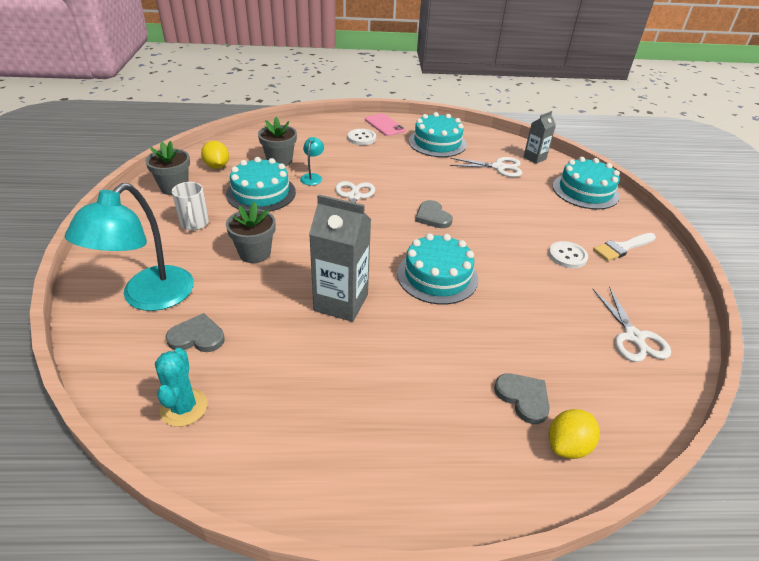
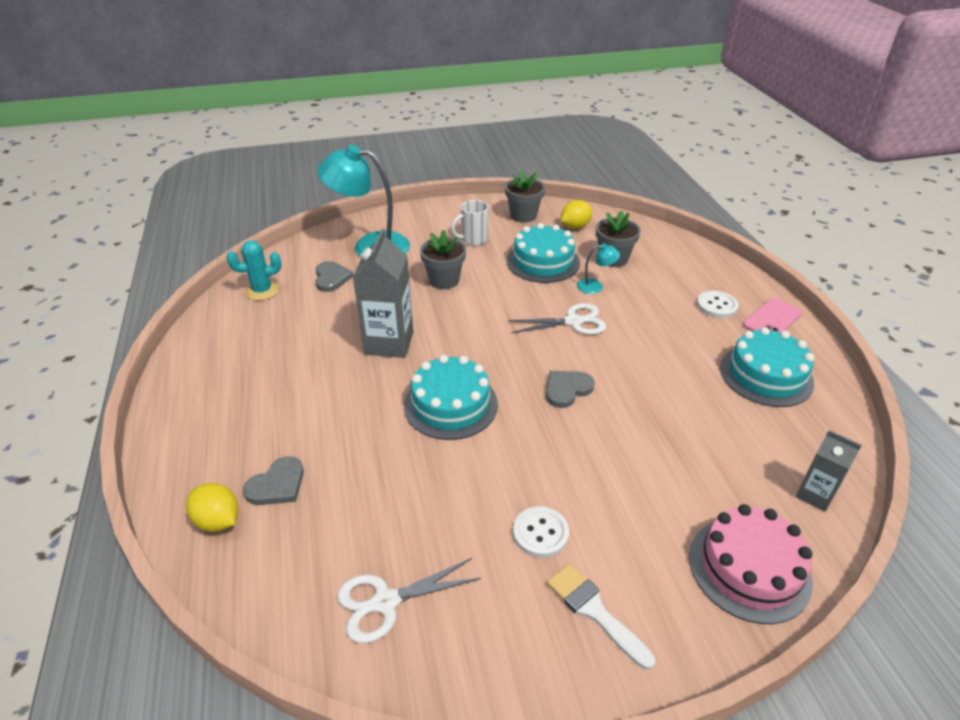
camera: 80 degrees right, 0 degrees up
white scissors [450,157,523,177] -> none
turquoise cake [553,157,620,210] -> pink cake [689,504,813,624]

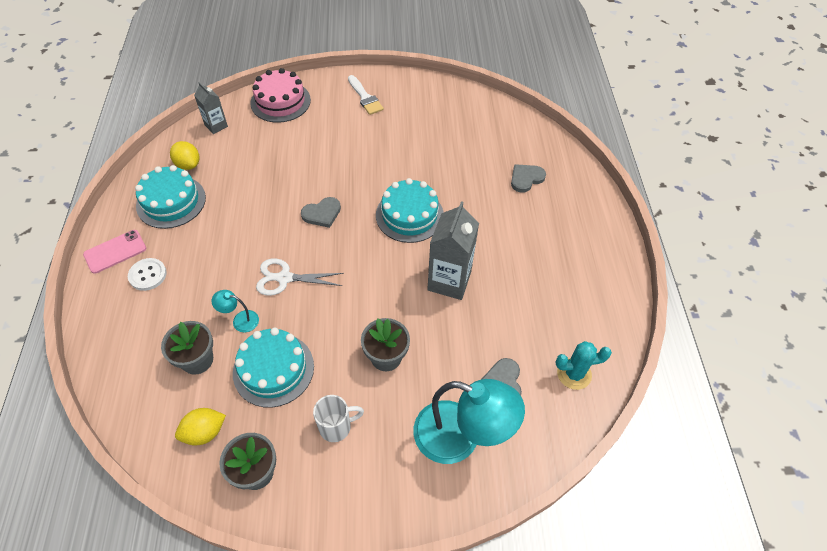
camera: 170 degrees left, 15 degrees up
yellow lemon [186,483,238,532] -> yellow lemon moved to [170,141,199,170]
white scissors [337,558,481,643] -> none
white button [513,506,569,558] -> none

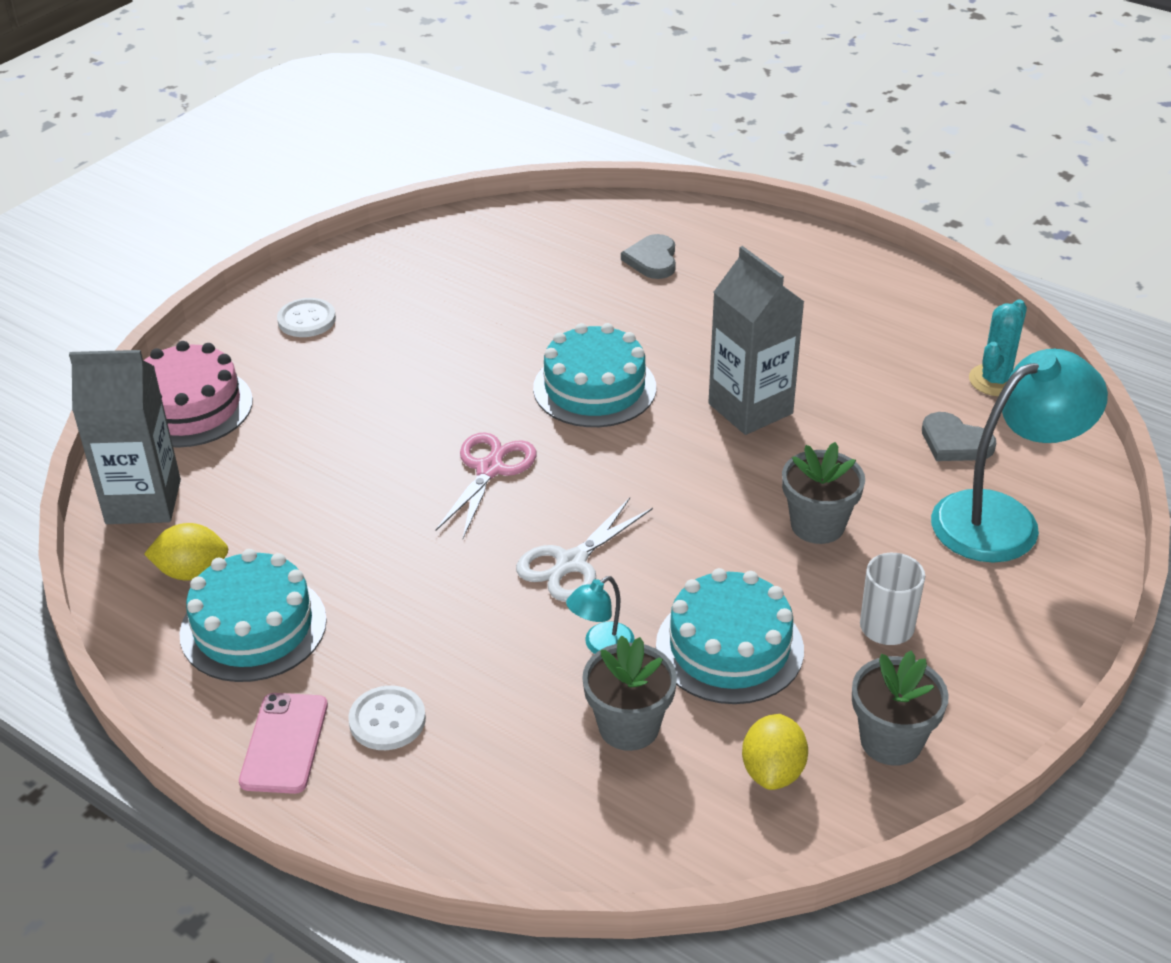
camera: 50 degrees left, 15 degrees down
grey carton [194,82,228,134] -> grey carton [69,350,181,524], size x1.76
grey heart [301,197,341,228] -> pink scissors [435,432,536,538]
white brush [348,75,384,115] -> white button [277,298,336,337]

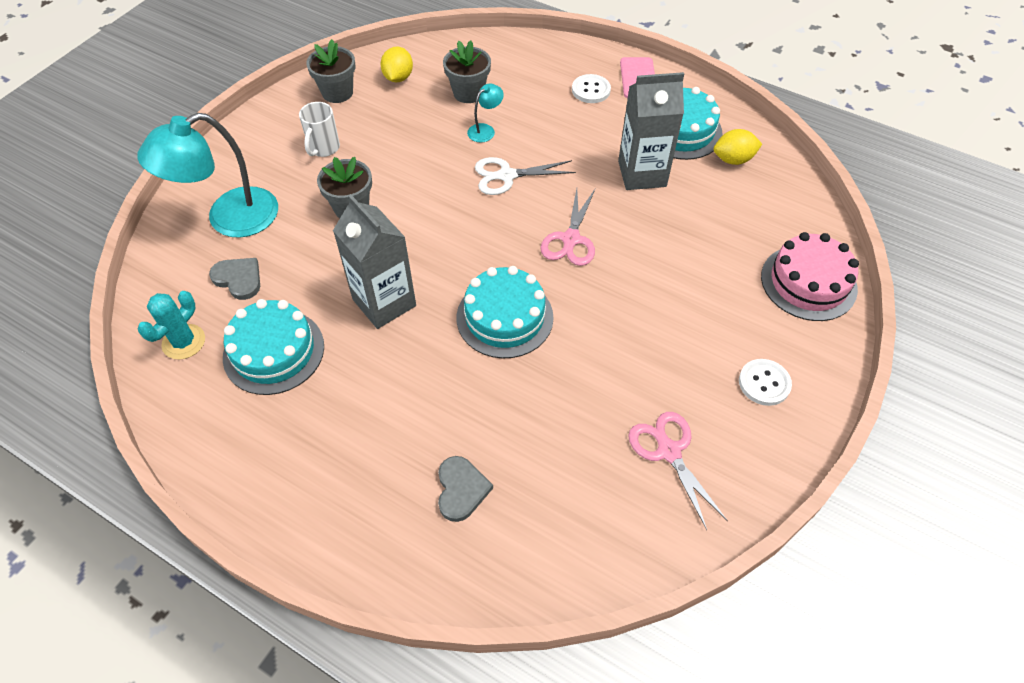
camera: 175 degrees right, 15 degrees up
grey carton [69,350,181,524] -> grey carton moved to [618,72,684,190]
white scissors [516,498,653,602] -> white scissors turned 135 degrees counterclockwise [475,157,576,195]
turquoise cake [656,568,804,704] -> turquoise cake moved to [223,299,324,395]
none -> pink scissors [628,412,728,530]

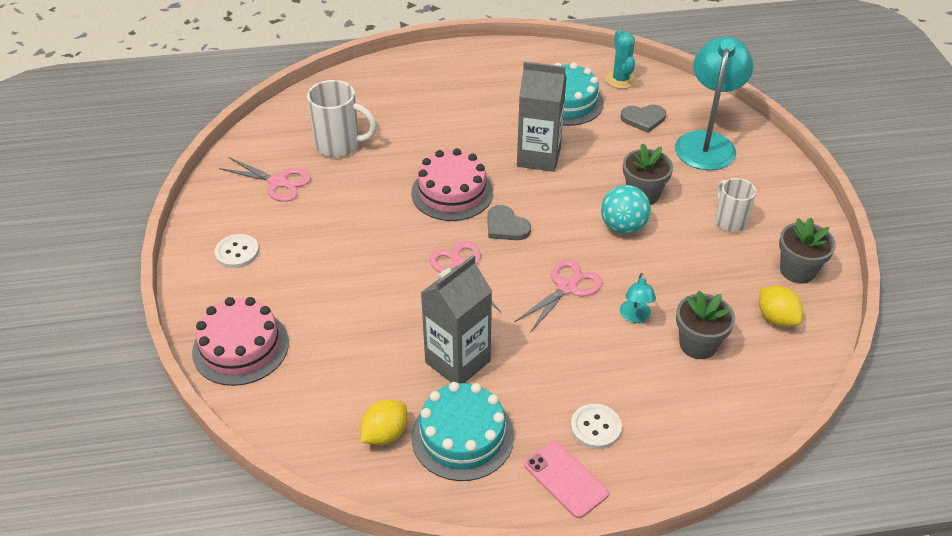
camera: 140 degrees right, 10 degrees down
grey heart [438,456,493,522] -> grey heart moved to [487,205,531,240]
turquoise cake [456,266,554,358] -> pink cake [411,148,493,221]
white scissors [475,157,576,195] -> pink scissors [514,259,602,333]
none -> white mug [307,80,377,157]
none -> turquoise ball [601,185,651,234]

